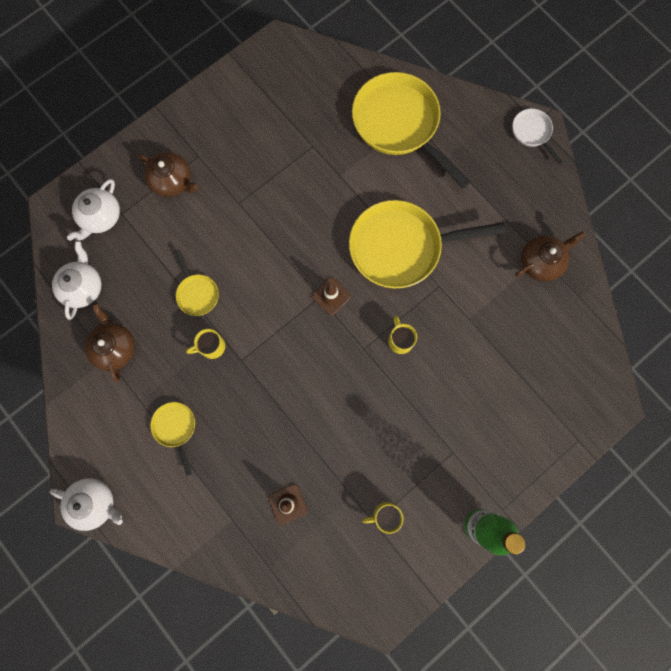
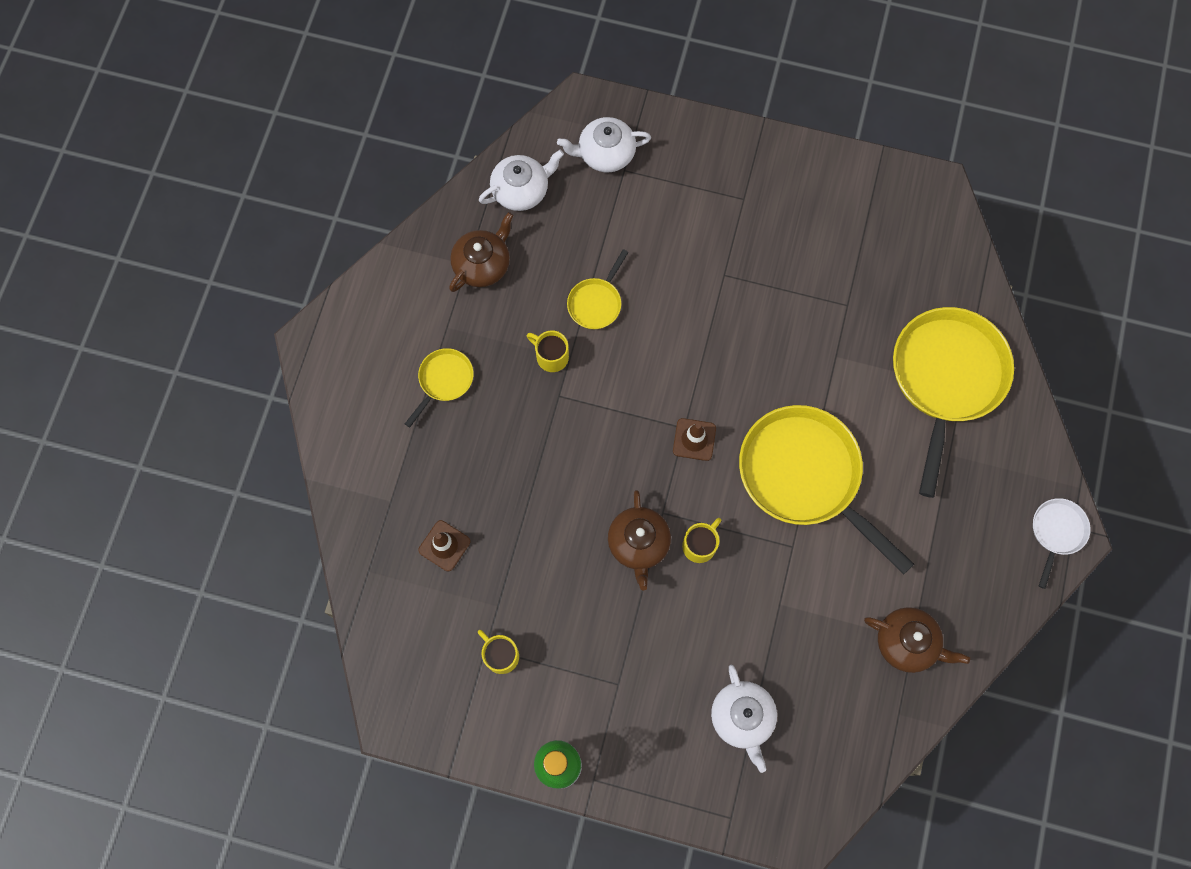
camera: 55 degrees right, 5 degrees down
white teapot [50,478,123,531] -> white teapot moved to [711,665,777,773]
brown teapot [138,152,198,197] -> brown teapot moved to [608,490,671,590]

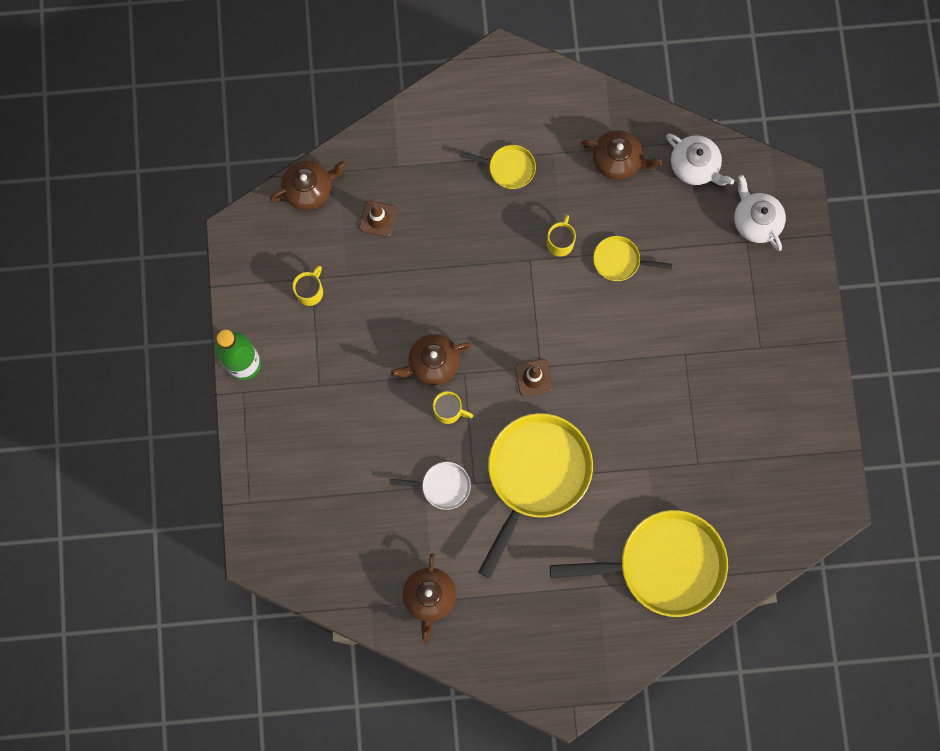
camera: 70 degrees right, 5 degrees up
white teapot [711,665,777,773] -> none
white pan [1033,498,1091,589] -> white pan moved to [389,462,471,510]
none -> brown teapot [270,160,346,210]

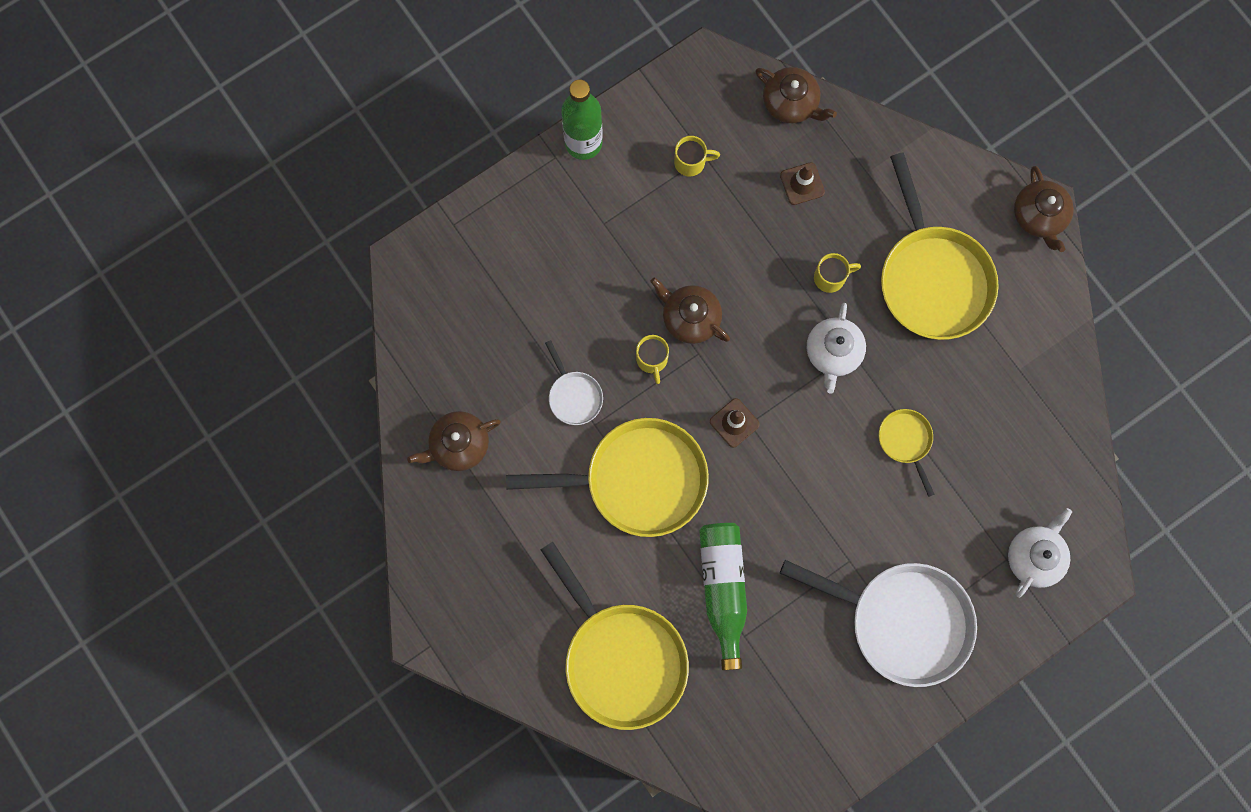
camera: 60 degrees right, 0 degrees up
yellow pan [459,145,536,189] -> yellow pan [881,152,999,340], size x2.17
yellow mug [546,215,576,257] -> yellow mug moved to [814,253,861,293]
brown teapot [581,130,662,180] -> brown teapot moved to [1014,166,1074,252]
white teapot [666,134,734,186] -> white teapot moved to [807,303,866,394]
none -> green bottle [699,523,747,670]
none -> white pan [780,560,977,687]

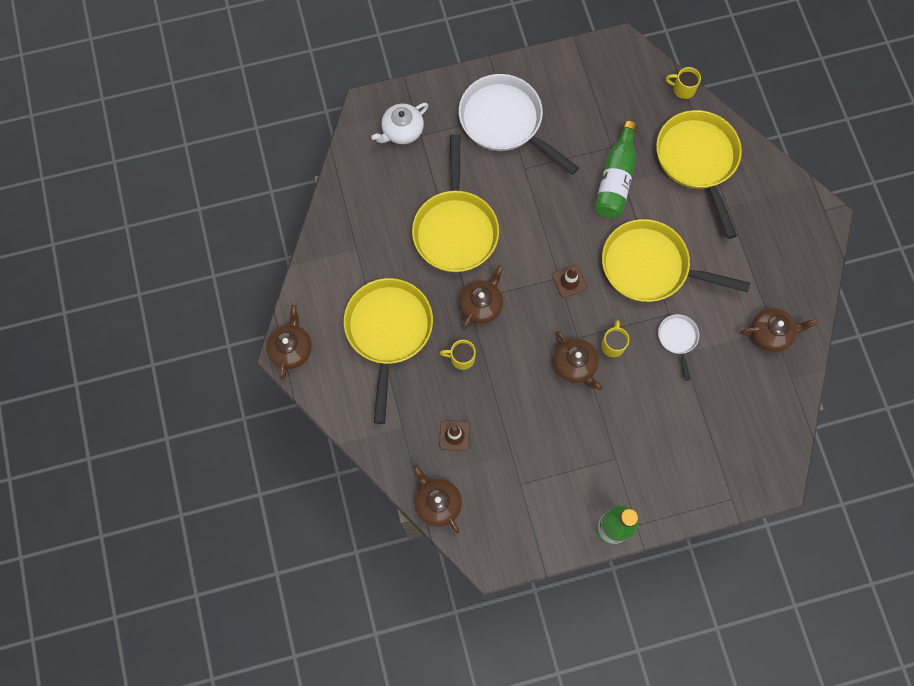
camera: 160 degrees left, 5 degrees down
yellow mug [674,136,720,177] -> yellow mug moved to [666,67,701,99]
white teapot [807,303,866,394] -> brown teapot [459,265,503,330]
yellow pan [879,409,935,497] -> yellow pan [412,134,499,272], size x2.17

